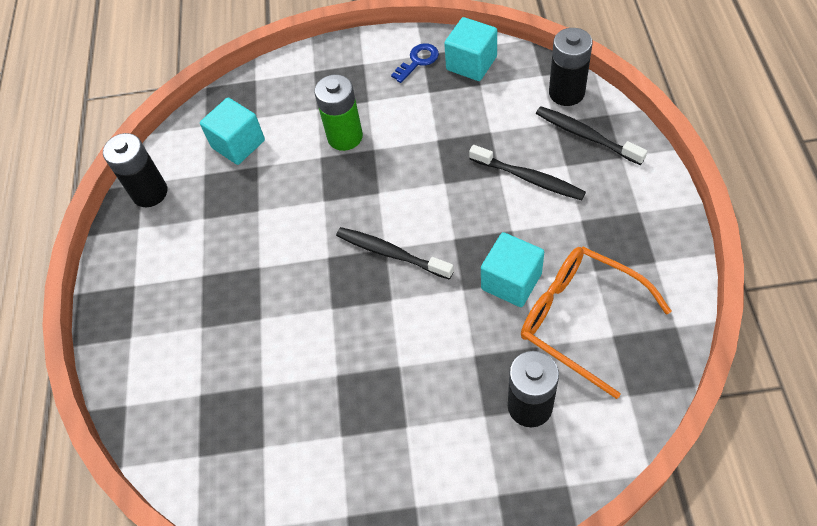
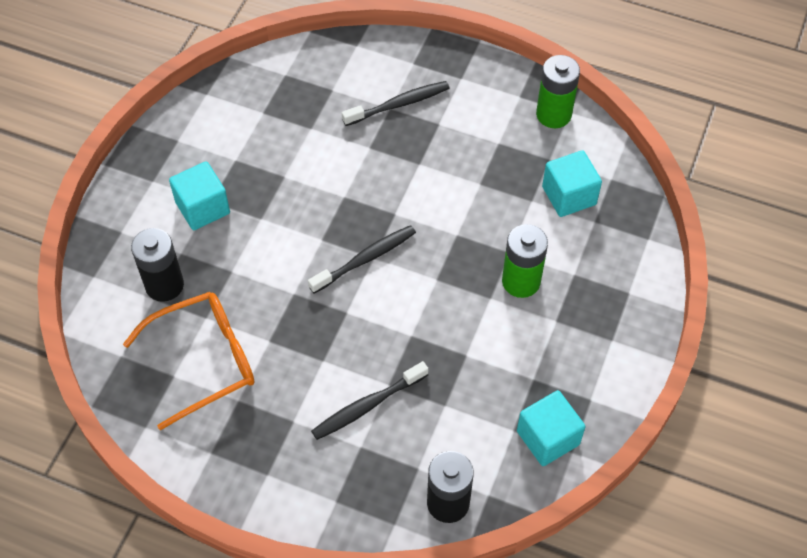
camera: 110 degrees right, 0 degrees up
black battery [103,133,167,207] -> green battery [536,55,580,128]
blue key [391,43,439,83] -> none
turquoise cube [481,232,544,307] -> turquoise cube moved to [169,161,230,230]
black toothbrush [536,106,647,165] -> black toothbrush moved to [342,81,450,126]

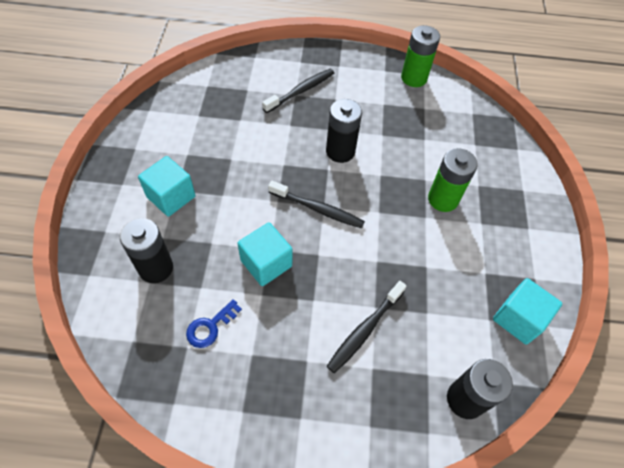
camera: 20 degrees left, 0 degrees up
orange glasses [123,292,255,430] -> blue key [186,299,242,348]
black toothbrush [308,225,416,293] -> black toothbrush turned 75 degrees clockwise [268,181,365,229]
turquoise cube [542,150,602,217] -> turquoise cube moved to [238,222,293,286]
none -> black battery [326,99,362,163]

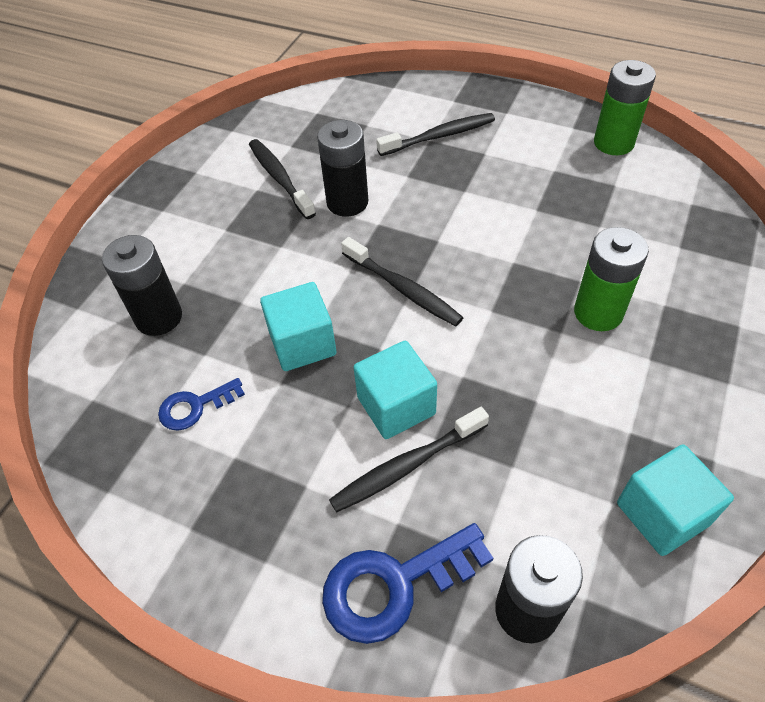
camera: 25 degrees right, 5 degrees down
turquoise cube [138,156,195,217] -> turquoise cube moved to [353,341,437,439]
black battery [326,99,362,163] -> black battery moved to [317,120,368,217]
none -> black toothbrush [249,139,316,219]
none -> blue key [322,523,493,644]

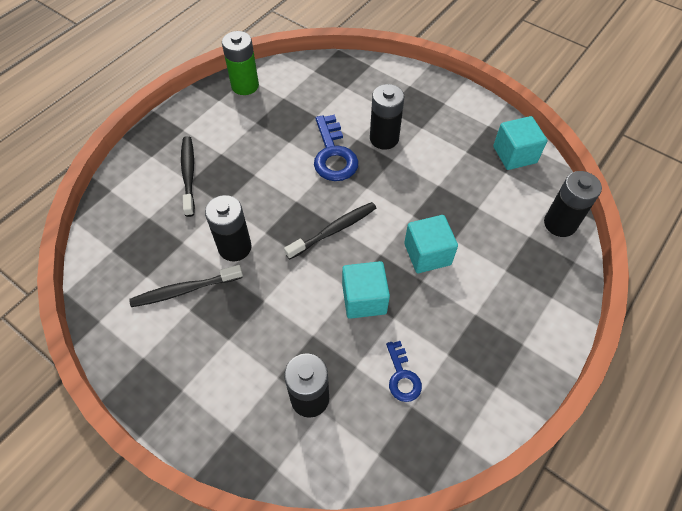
camera: 80 degrees left, 5 degrees up
blue key [322,523,493,644] -> blue key moved to [314,115,359,181]
black toothbrush [329,407,489,512] -> none
green battery [574,227,649,331] -> black battery [370,84,405,150]

